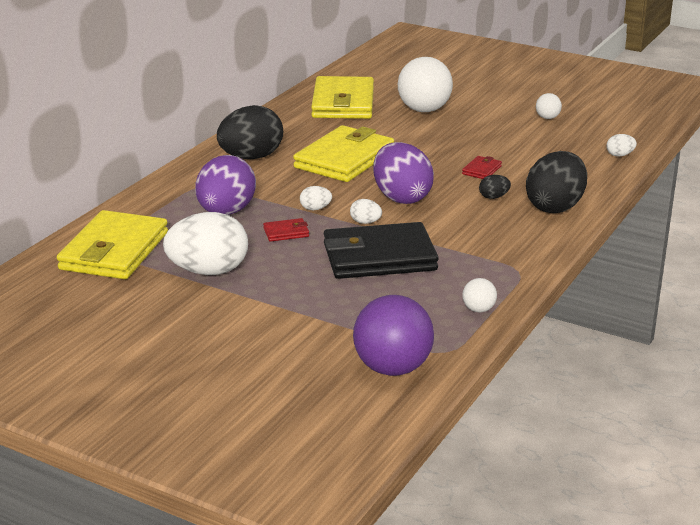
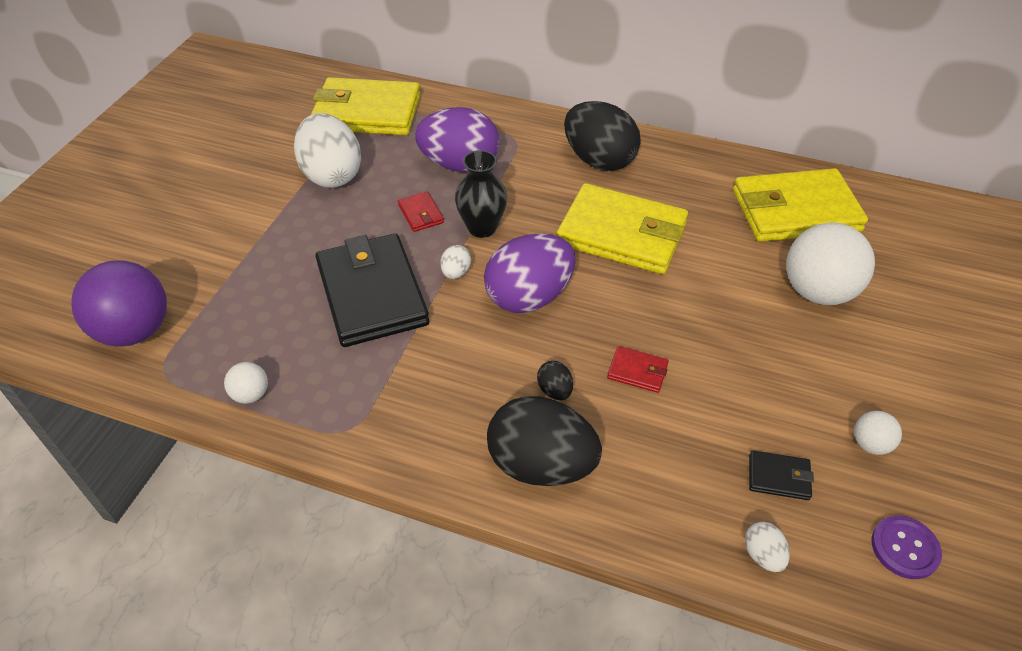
camera: 80 degrees right, 20 degrees up
white egg [300,186,332,210] -> black vase [455,150,507,238]
none -> black wallet [749,450,814,500]
none -> purple button [872,516,942,579]

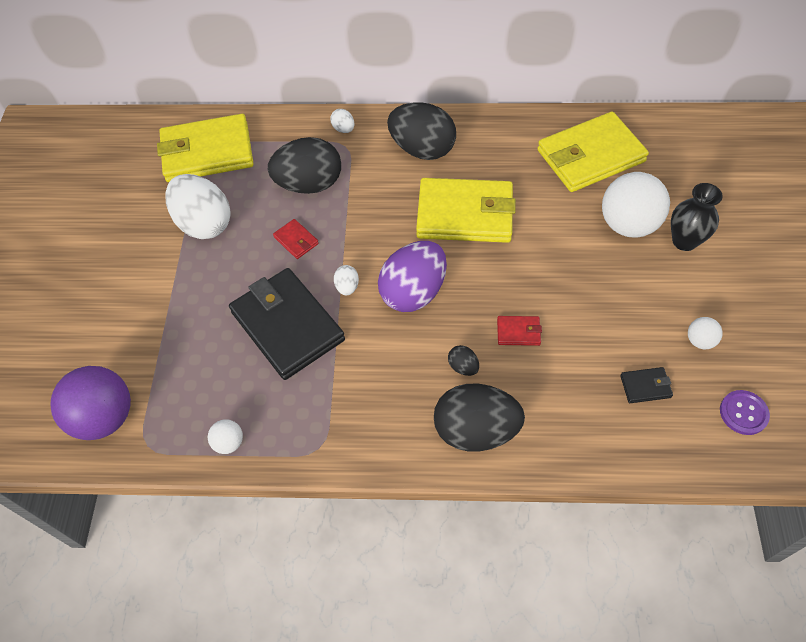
camera: 15 degrees left, 10 degrees up
purple egg [415,107,499,172] -> black egg [268,137,341,194]
black vase [455,150,507,238] -> black vase moved to [671,183,723,251]
white egg [745,522,790,572] -> white egg moved to [330,109,354,133]

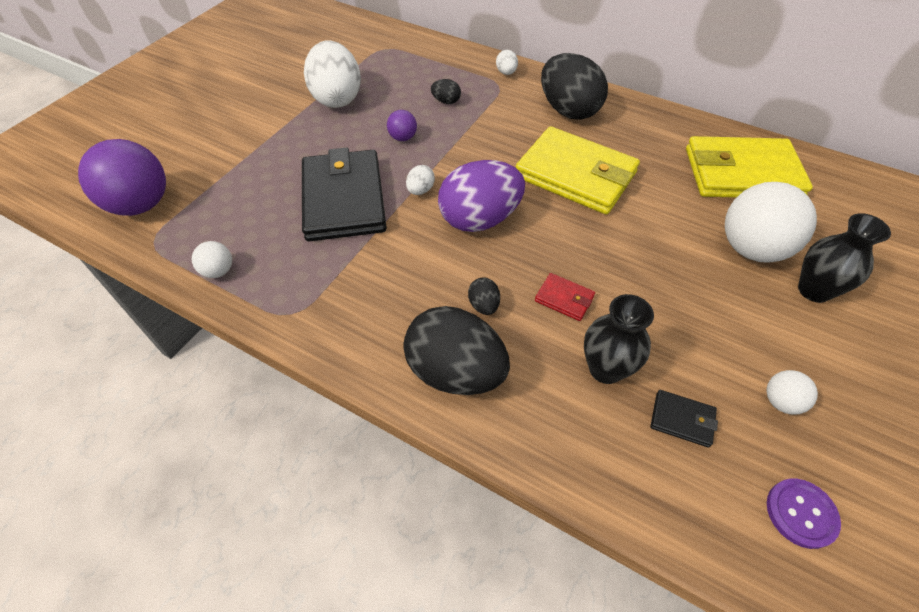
camera: 25 degrees right, 5 degrees down
yellow wallet [157,114,254,182] -> none
black egg [268,137,341,194] -> black egg [431,79,461,104], size x0.43
red wallet [273,219,319,259] -> purple ball [387,110,417,141]
none -> black vase [584,294,654,384]

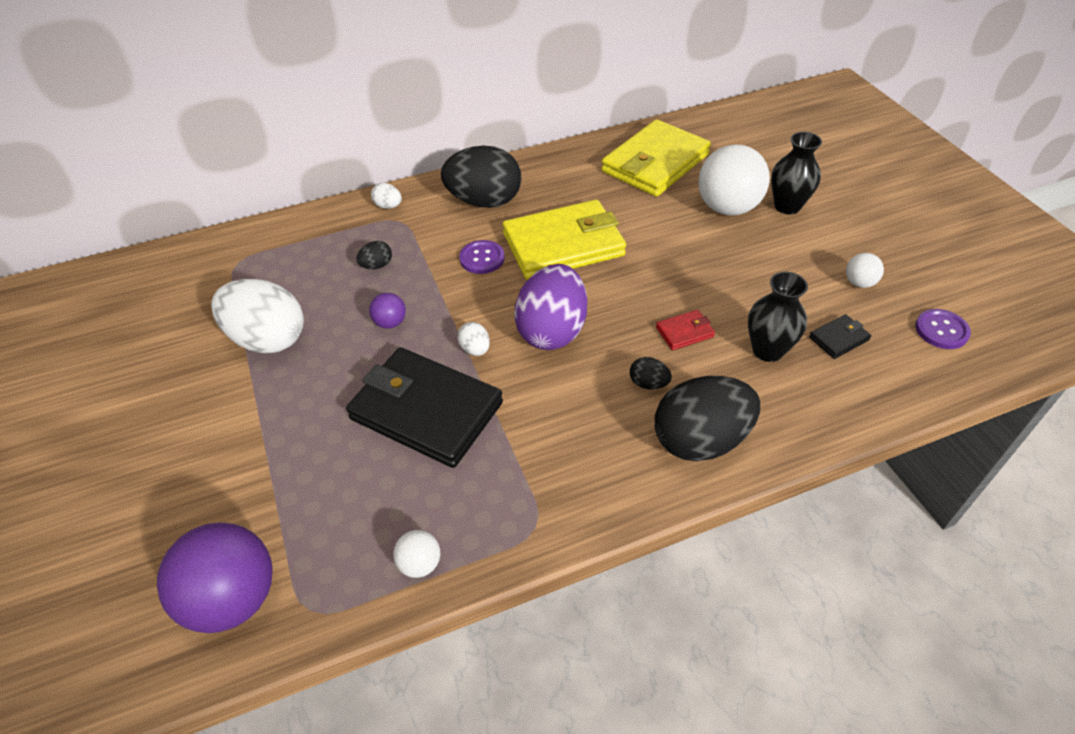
camera: 50 degrees left, 5 degrees down
none -> purple button [459,240,505,274]

